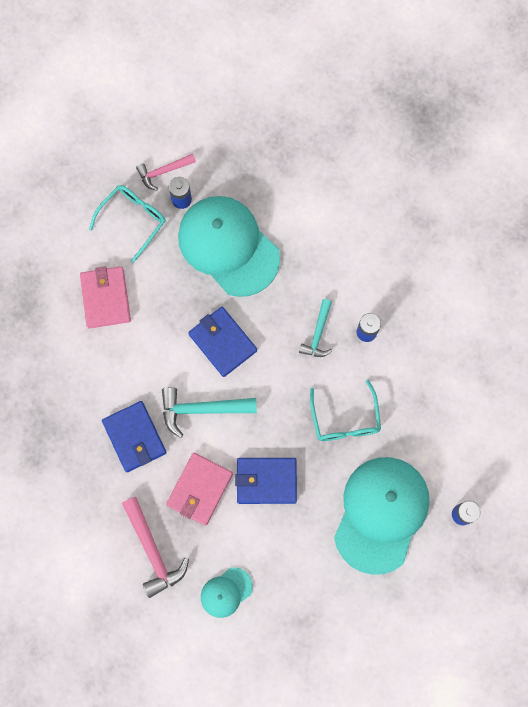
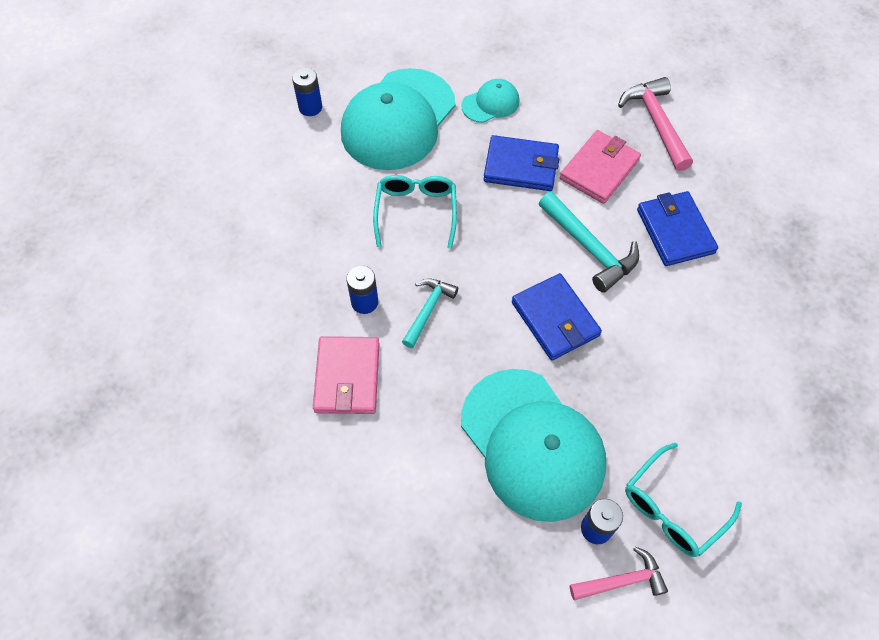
camera: 170 degrees left, 15 degrees down
pink wallet [80,266,131,329] -> pink wallet moved to [313,336,380,414]
turquoise hammer [162,387,257,438] -> turquoise hammer turned 45 degrees clockwise [539,192,639,293]
turquoise cap [201,567,253,618] -> turquoise cap moved to [461,79,520,123]

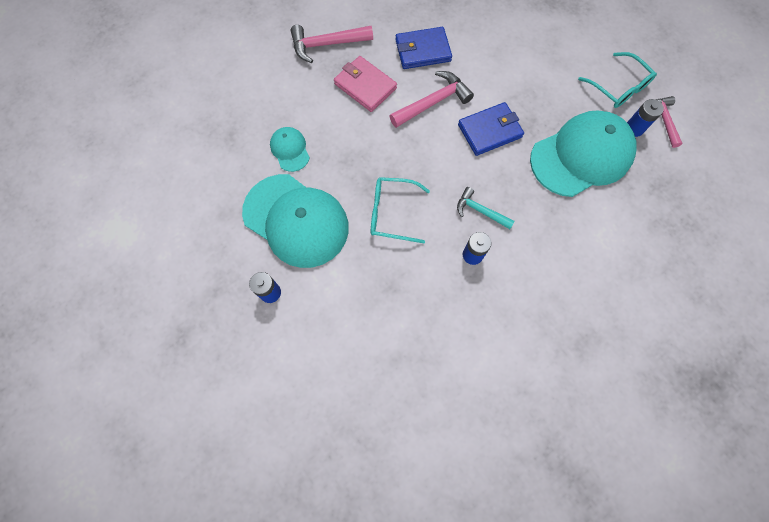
camera: 85 degrees left, 10 degrees up
pink wallet [313,336,380,414] -> none
blue wallet [483,135,559,191] -> none
turquoise hammer [539,192,639,293] -> pink hammer [390,71,474,128]

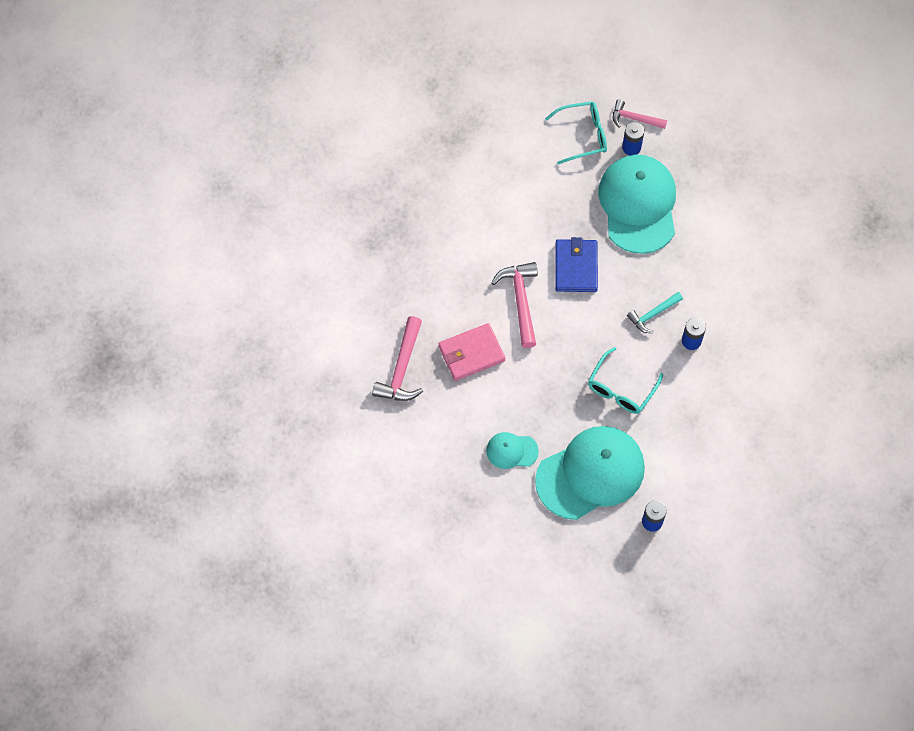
camera: 65 degrees left, 5 degrees down
blue wallet [395,27,452,69] -> none

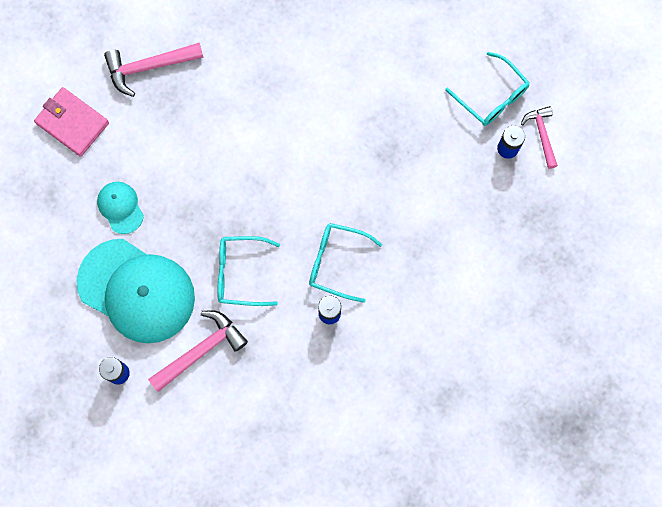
camera: 60 degrees right, 10 degrees up
pink wallet [439,323,505,381] -> pink wallet moved to [34,87,109,157]
pink hammer [491,262,538,348] -> pink hammer moved to [148,310,248,392]
blue wallet [555,237,598,292] -> none
turquoise cap [598,155,676,254] -> none
turquoise hammer [627,292,683,333] -> turquoise glasses [309,223,383,303]

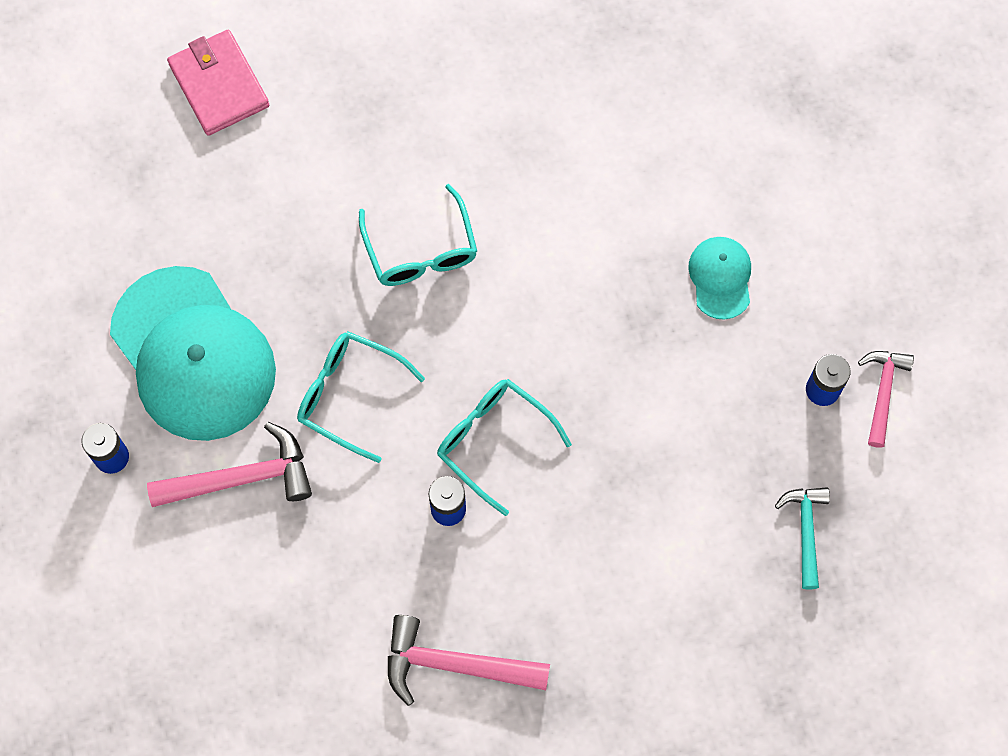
camera: 25 degrees right, 5 degrees down
turquoise cap [97,182,144,234] -> turquoise cap moved to [688,237,751,320]
pink hammer [104,43,204,97] -> pink hammer moved to [388,615,550,706]
turquoise glasses [445,52,530,126] -> turquoise glasses moved to [359,184,477,286]
none -> turquoise hammer [775,487,830,589]

